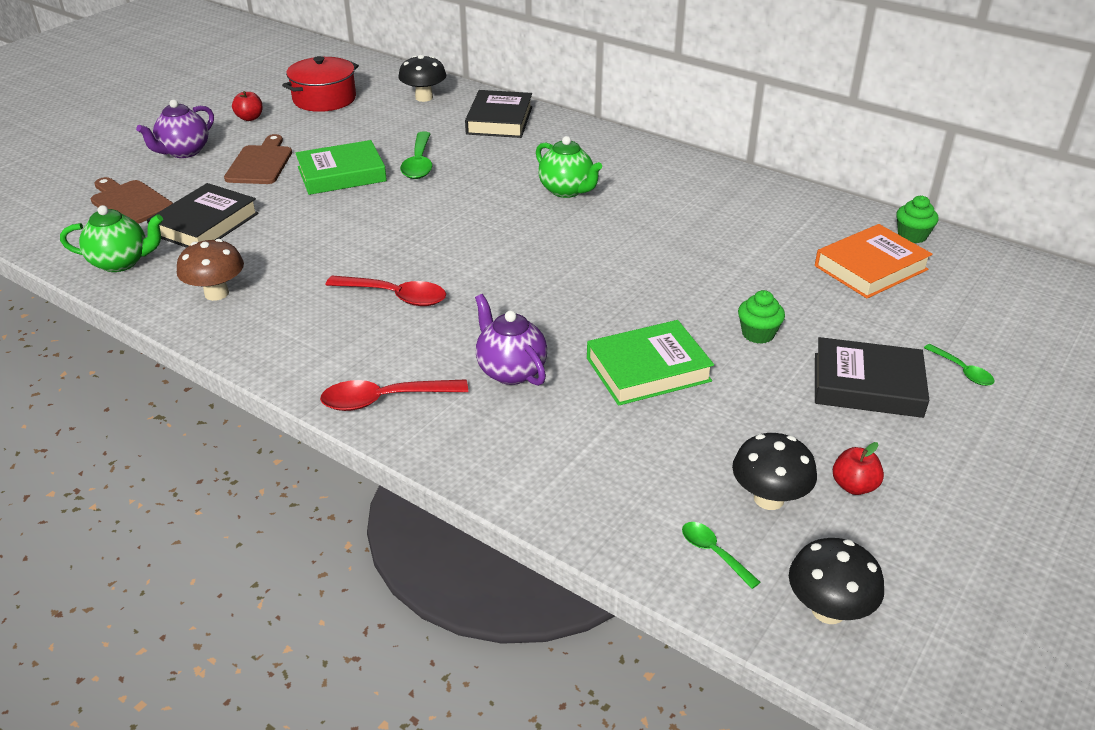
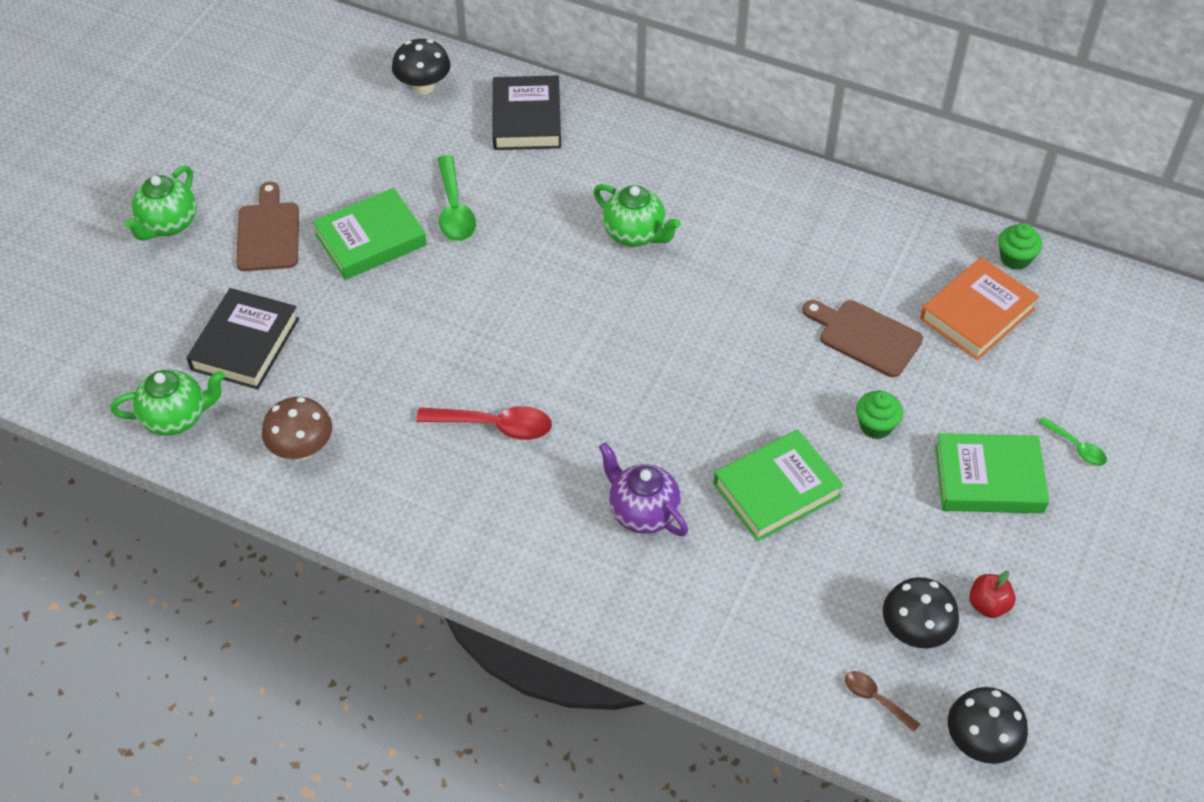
camera: 10 degrees left, 15 degrees up
brown cutting board [91,177,173,224] -> brown cutting board moved to [802,300,923,377]
purple teapot [136,99,214,158] -> green teapot [124,166,196,241]
red apple [232,91,263,121] -> none
red pot [282,56,359,112] -> none
red spoon [320,379,468,411] -> none
green spoon [682,522,760,589] -> brown spoon [845,671,920,732]
black book [815,337,929,418] -> green book [935,433,1049,513]

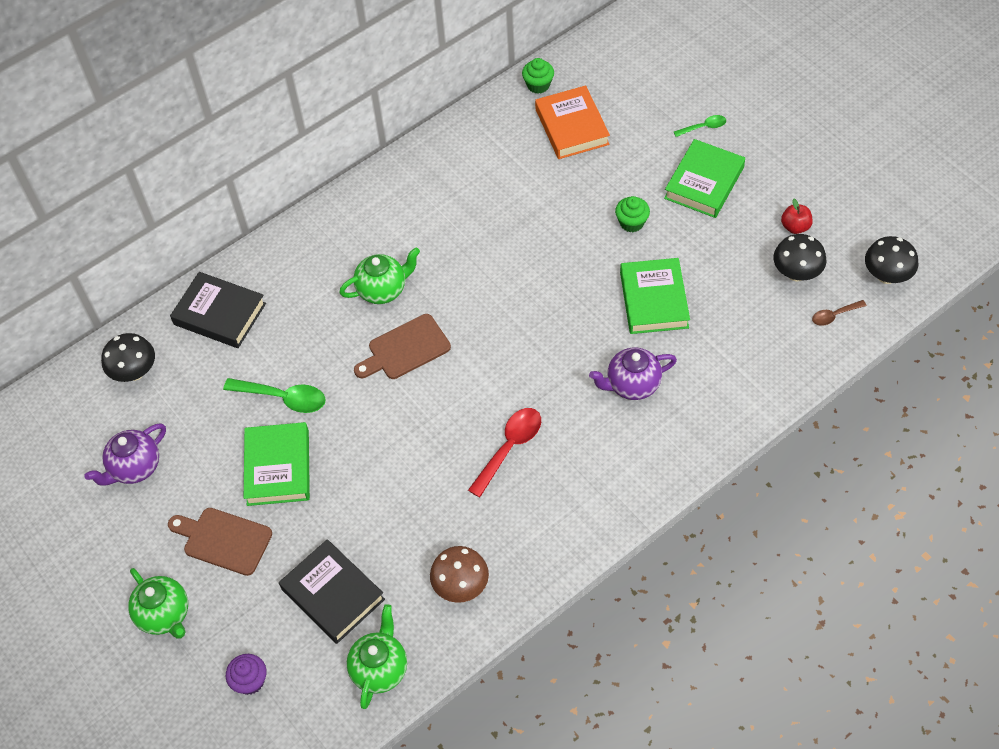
camera: 60 degrees left, 5 degrees up
brown cutting board [802,300,923,377] -> brown cutting board moved to [354,314,451,379]
none -> purple teapot [84,423,166,486]
none -> purple cupcake [226,654,267,695]

